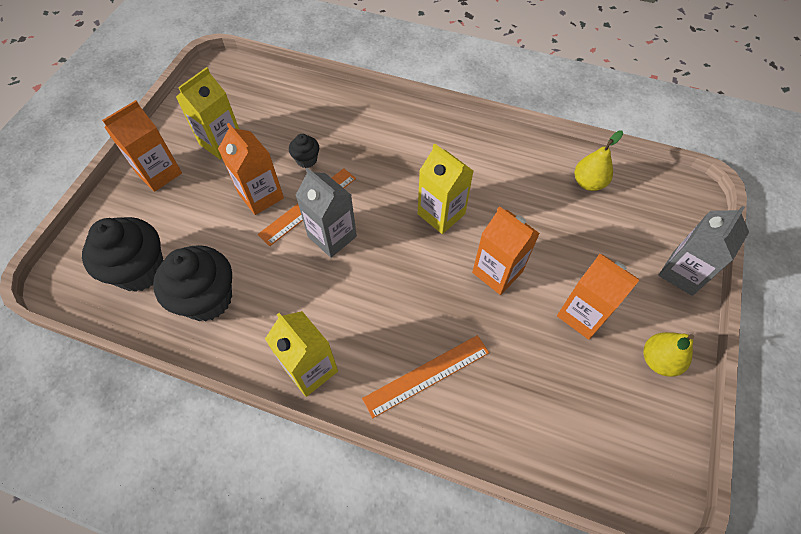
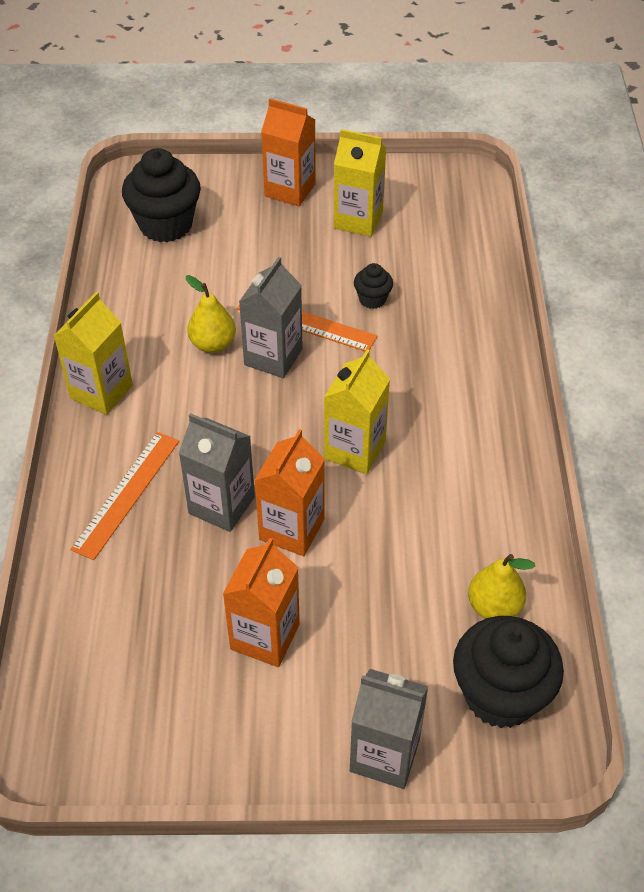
camera: 70 degrees right, 10 degrees down
black cupcake [153,245,232,321] -> black cupcake moved to [453,616,564,728]
orange carton [218,123,284,215] -> none
orange ruler [362,335,489,418] -> orange ruler turned 75 degrees clockwise [70,432,179,560]
yellow pear [643,332,694,377] -> yellow pear moved to [186,275,236,353]
none -> grey carton [179,413,255,532]

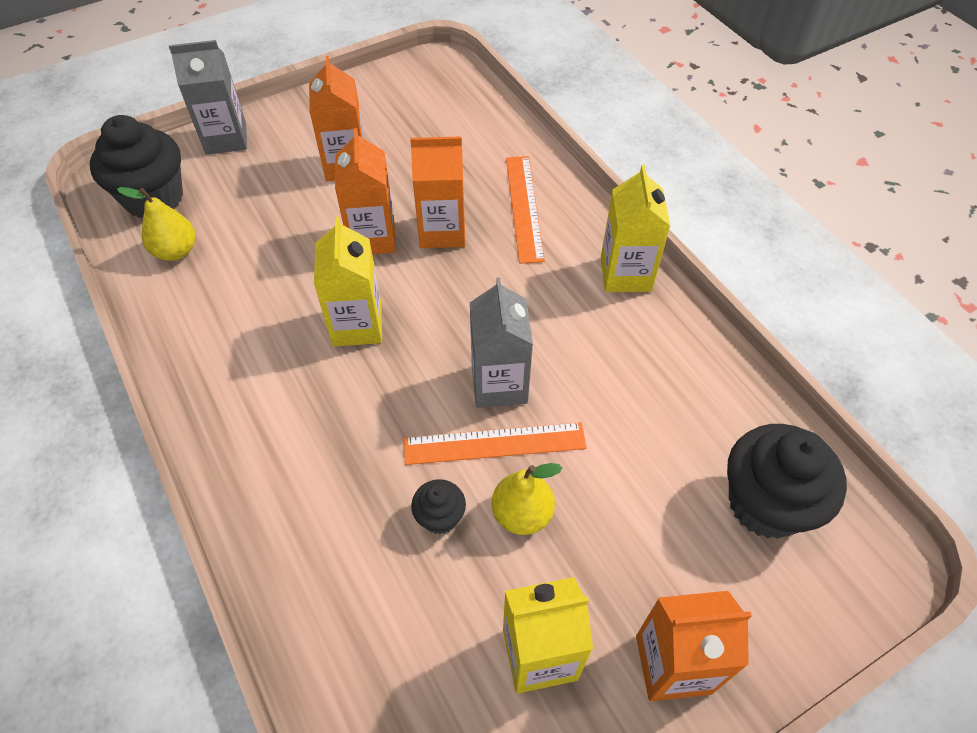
camera: 150 degrees right, 5 degrees up
grey carton [179,413,255,532] -> orange carton [410,136,465,248]
yellow pear [186,275,236,353] -> yellow pear moved to [491,463,562,535]

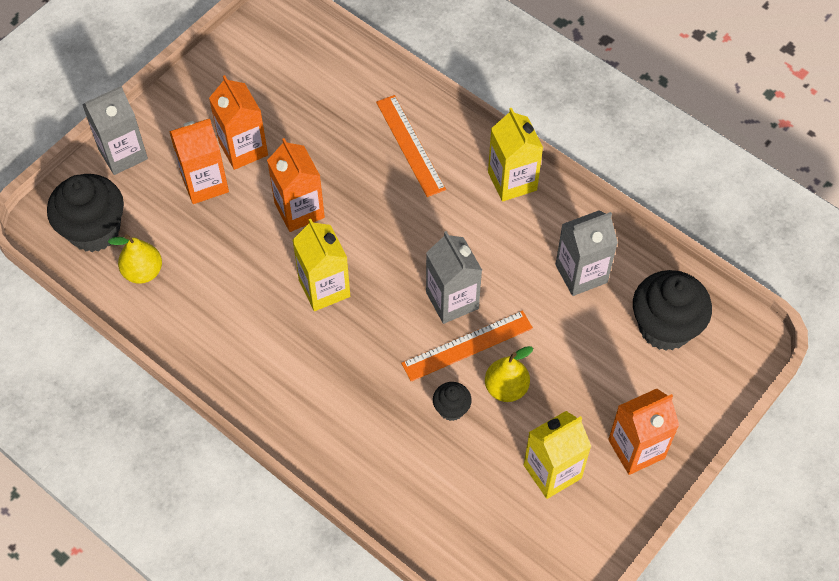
camera: 20 degrees left, 5 degrees up
orange carton [410,136,465,248] -> orange carton moved to [169,119,229,204]
none -> grey carton [555,210,618,296]

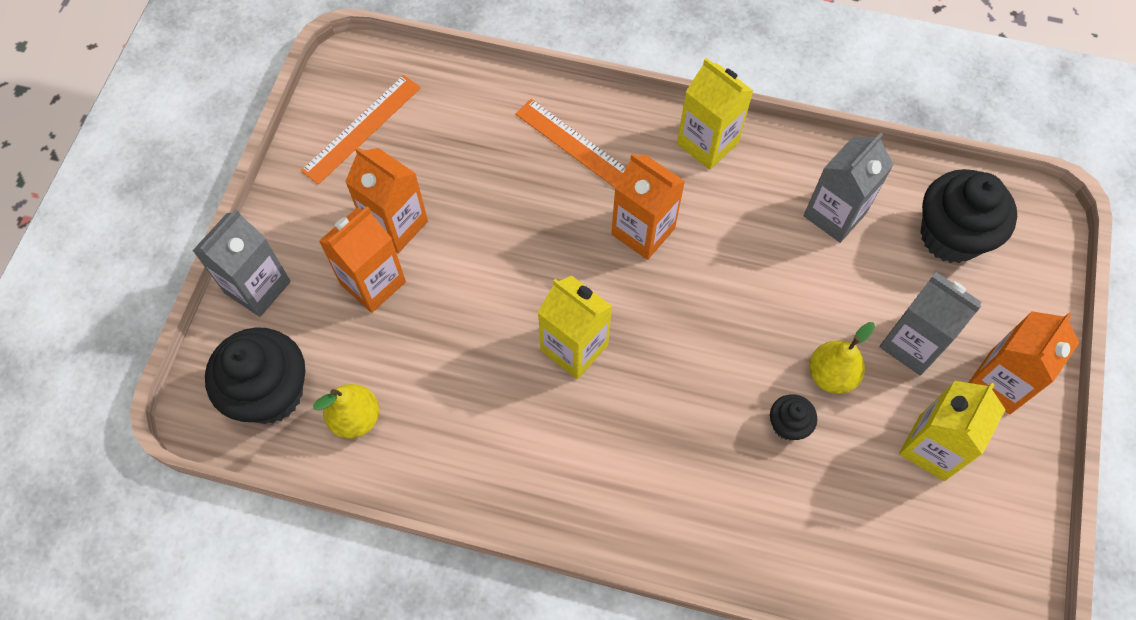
camera: 25 degrees left, 5 degrees up
orange carton [267,138,325,232] -> orange carton moved to [611,153,685,260]
orange ruler [401,310,533,382] -> orange ruler moved to [301,75,421,185]
grey carton [426,231,482,324] -> grey carton moved to [879,272,982,376]

